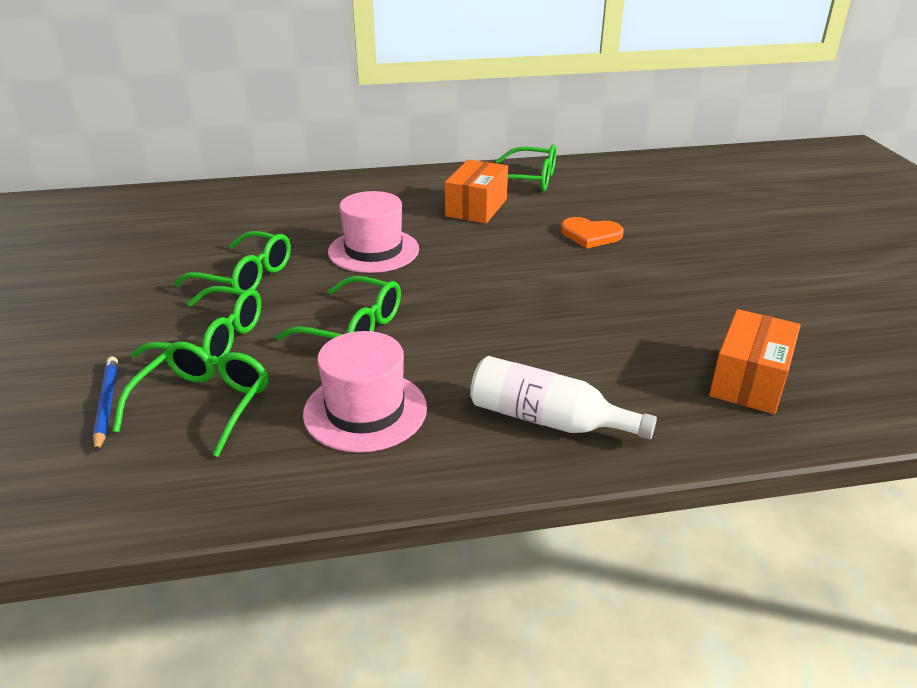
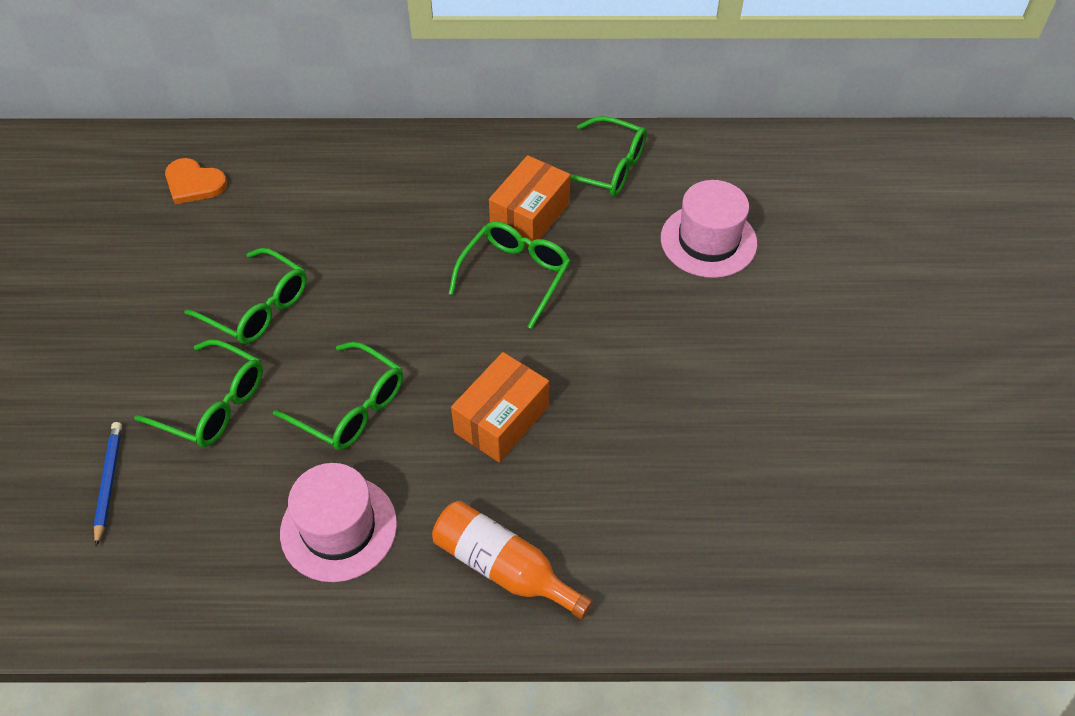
camera: 10 degrees right, 20 degrees up
green glasses [113,341,269,457] -> green glasses moved to [449,221,570,329]
pink hat [328,191,419,273] -> pink hat moved to [661,180,757,278]
white bottle [470,356,657,440] -> orange bottle [432,501,593,620]
orange heart [561,217,624,249] -> orange heart moved to [165,158,227,204]
orange box [709,309,801,414] -> orange box moved to [451,352,549,462]

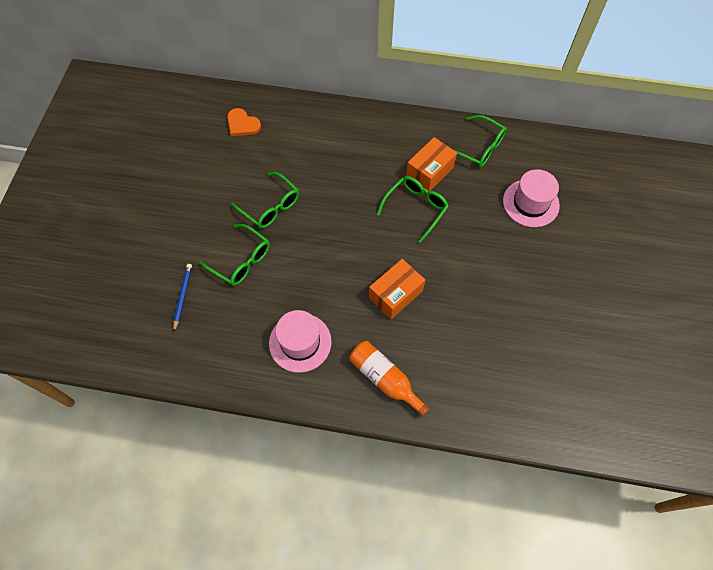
camera: 10 degrees right, 10 degrees up
green glasses [273,342,403,450] -> none

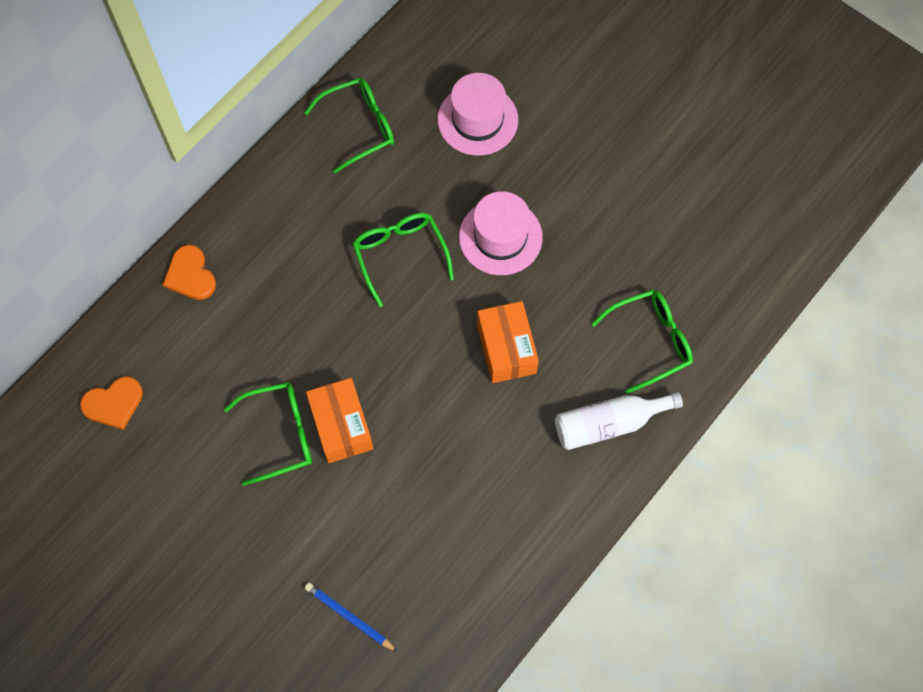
camera: 60 degrees left, 5 degrees up
green glasses [199,224,270,286] -> green glasses moved to [592,289,693,394]
pink hat [269,310,332,373] -> pink hat moved to [459,191,543,275]
orange bottle [349,341,430,417] -> white bottle [555,392,683,450]
orange box [406,137,457,191] -> orange box moved to [306,378,373,463]
none -> orange heart [162,245,216,300]

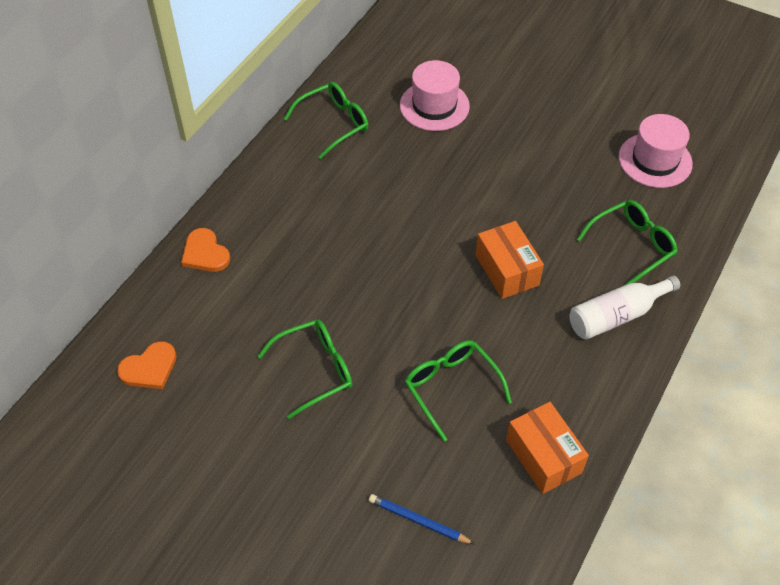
camera: 10 degrees left, 15 degrees down
orange box [306,378,373,463] -> orange box moved to [506,402,589,494]
green glasses [353,213,454,307] -> green glasses moved to [405,340,512,442]
pink hat [459,191,543,275] -> pink hat moved to [618,114,693,188]

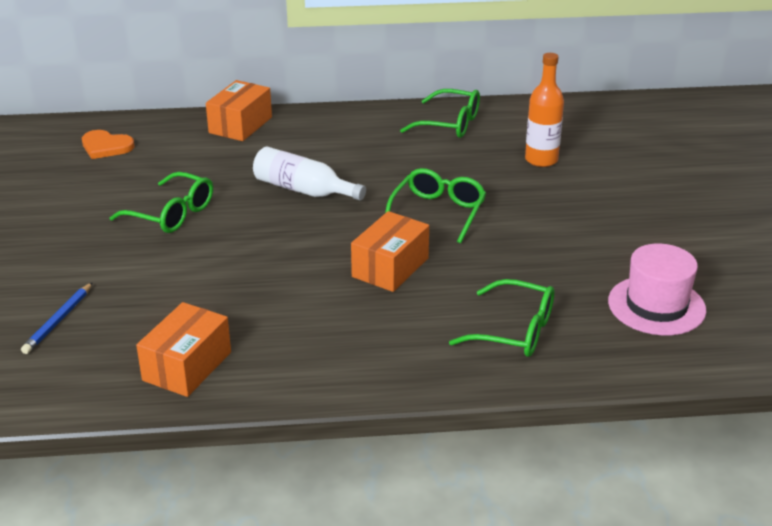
camera: 55 degrees right, 20 degrees down
orange heart [181,228,230,272] -> orange box [206,80,272,141]
blue pencil [369,494,474,544] -> blue pencil turned 150 degrees counterclockwise [21,282,93,354]
pink hat [400,60,470,131] -> orange bottle [525,53,564,167]
green glasses [405,340,512,442] -> green glasses moved to [385,168,486,243]
white bottle [570,276,680,340] -> white bottle moved to [253,147,366,201]

